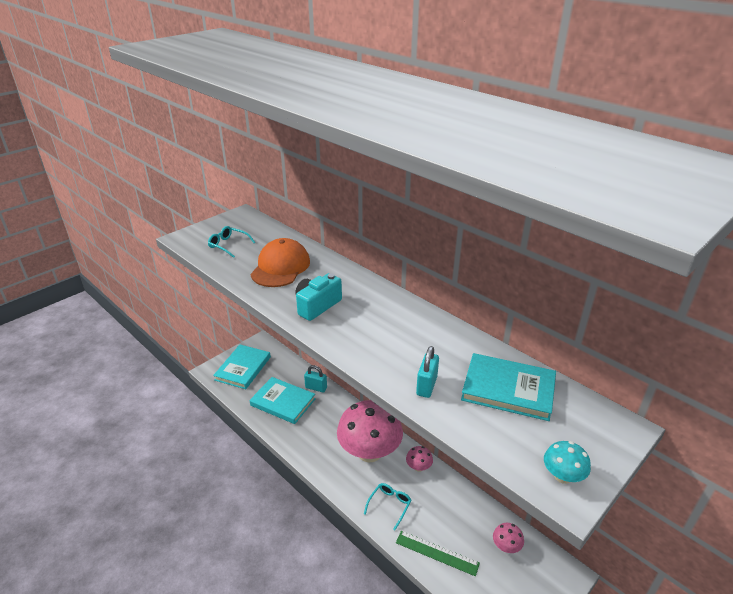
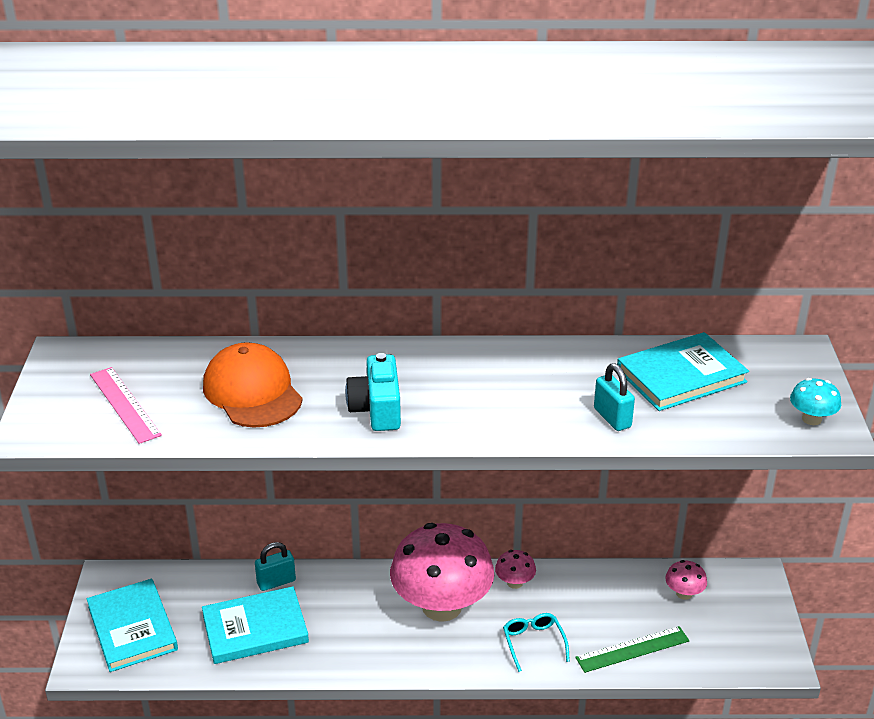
camera: 45 degrees left, 0 degrees up
turquoise glasses [208,226,255,258] -> pink ruler [90,367,162,444]

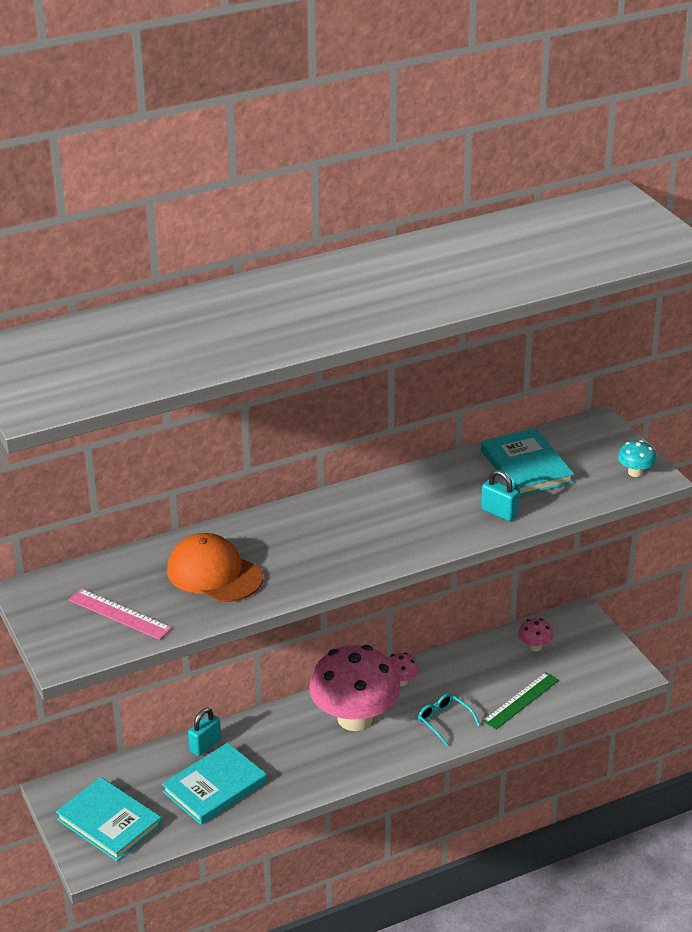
camera: 25 degrees left, 0 degrees up
turquoise camera [345,353,401,431] -> none
turquoise book [617,332,749,411] -> turquoise book turned 60 degrees counterclockwise [481,428,574,497]

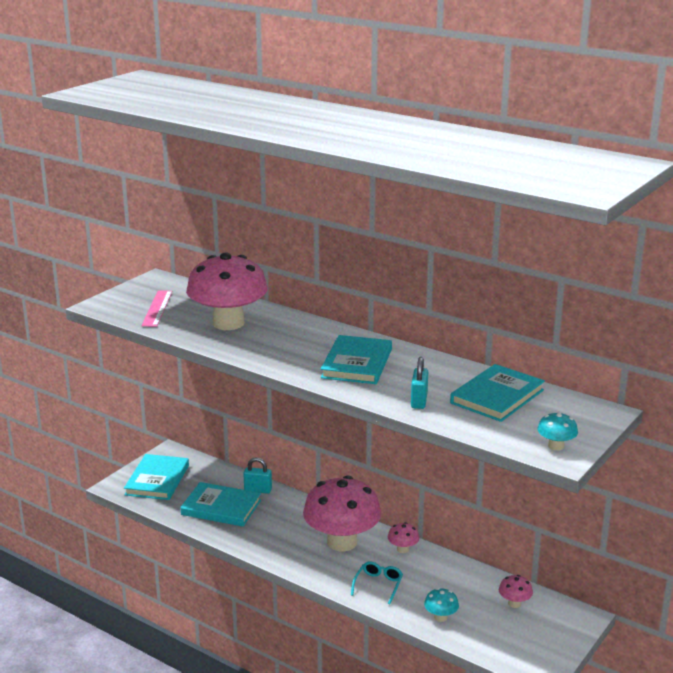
camera: 60 degrees right, 10 degrees down
orange cap [167,533,263,602] -> pink mushroom [186,252,268,330]
green ruler [483,672,559,730] -> turquoise mushroom [424,588,459,622]
none -> turquoise book [321,335,392,384]

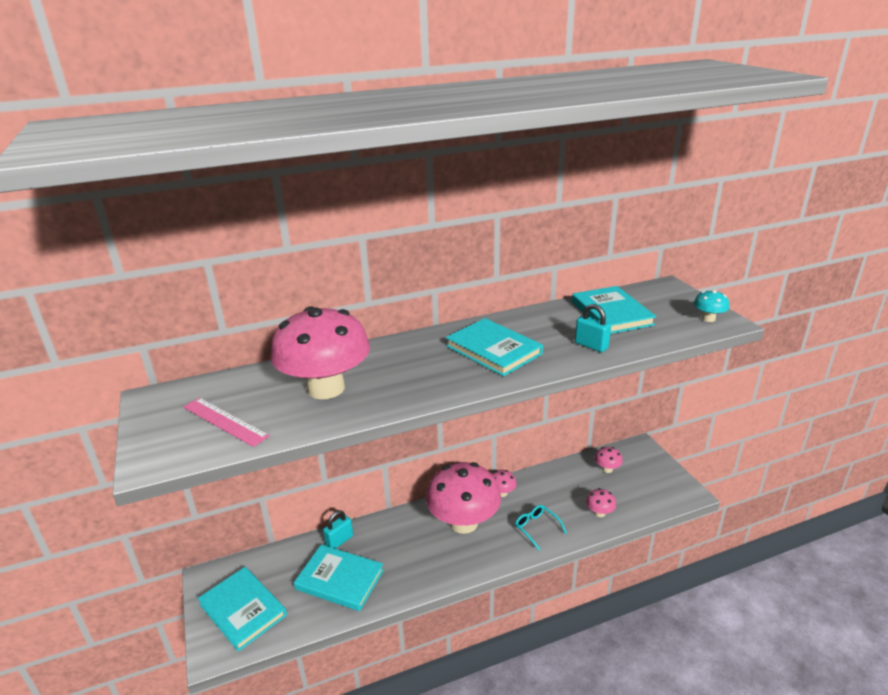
camera: 55 degrees left, 5 degrees up
turquoise book [180,482,261,527] -> turquoise book turned 60 degrees clockwise [294,544,384,611]
turquoise mushroom [424,588,459,622] -> pink mushroom [586,488,616,517]

